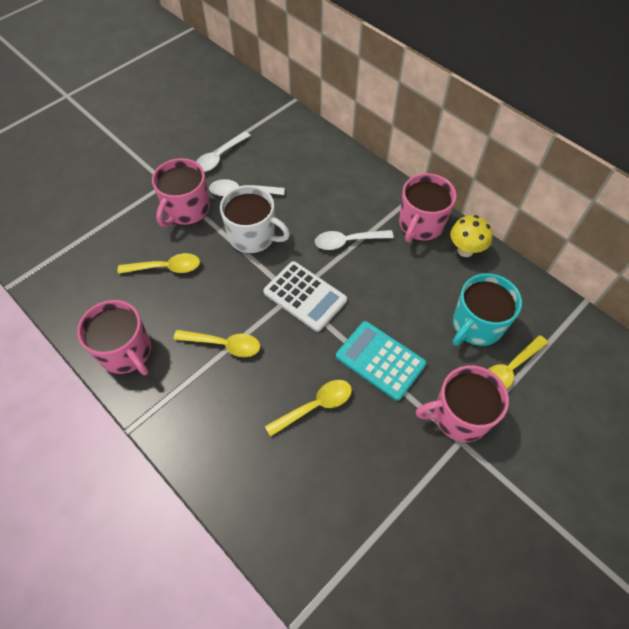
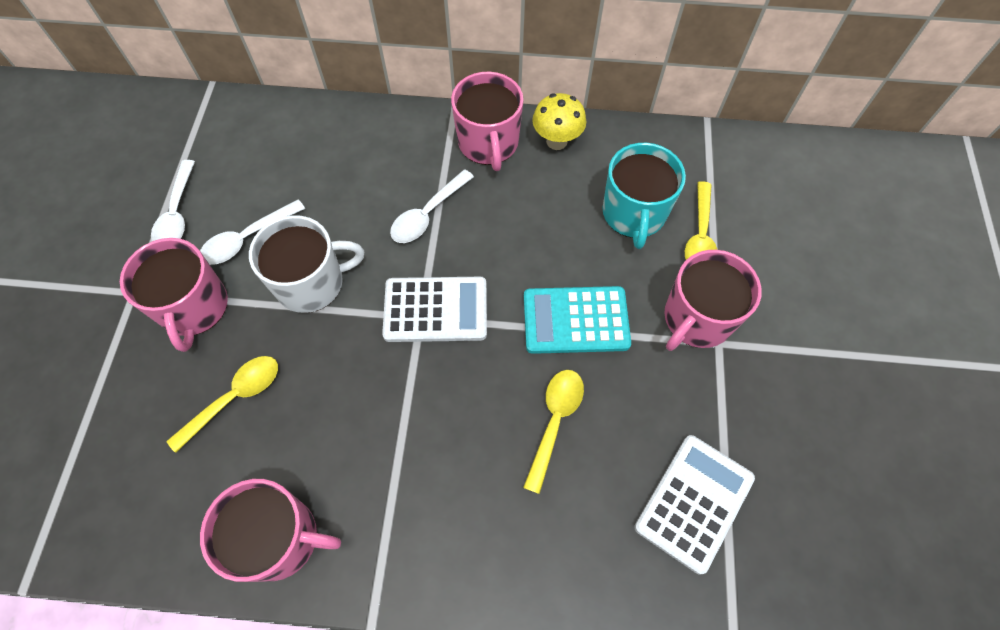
camera: 40 degrees left, 5 degrees up
yellow spoon [173,330,260,357] -> none
none -> white calculator [635,435,755,574]

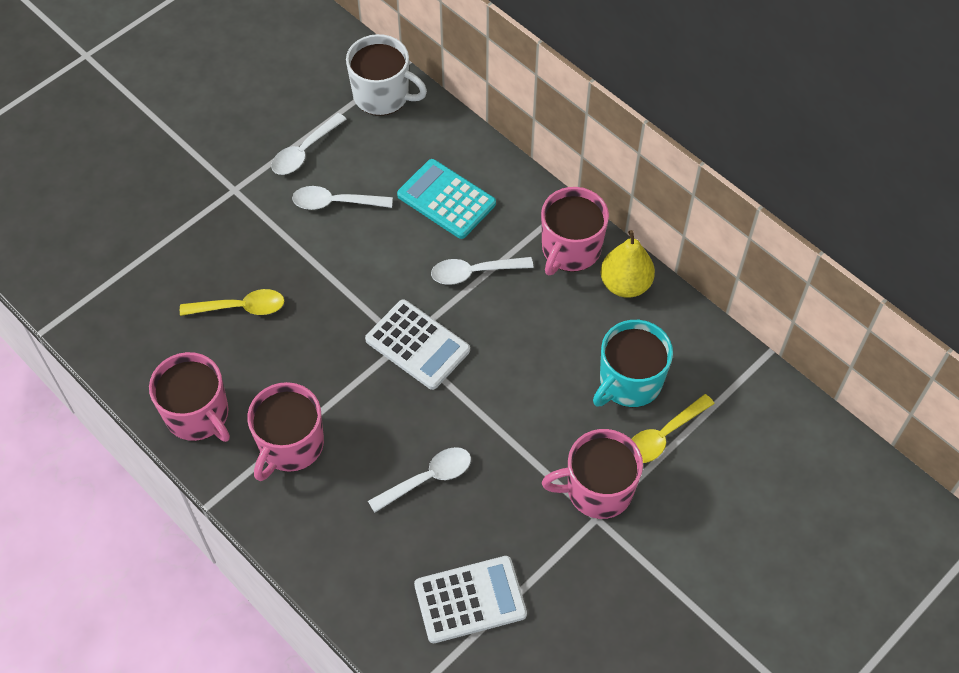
camera: 40 degrees right, 5 degrees down
pink mug [120,238,228,352] -> pink mug moved to [247,382,324,481]
white mug [249,215,364,313] -> white mug moved to [346,34,427,116]
yellow spoon [523,370,584,494] -> white spoon [368,447,471,513]
turquoise calculator [524,286,631,354] -> turquoise calculator moved to [397,159,496,239]
yellow mushroom [532,93,586,150] -> yellow pear [601,230,655,298]

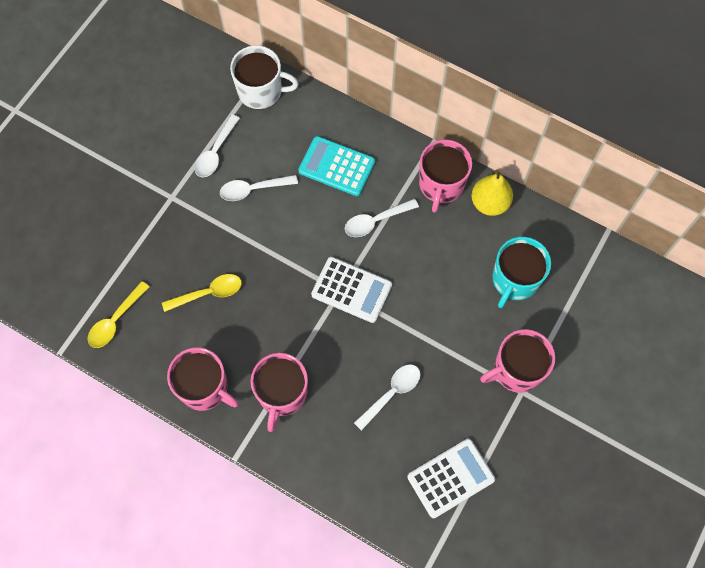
camera: 15 degrees left, 10 degrees up
yellow spoon [631,394,715,463] -> yellow spoon moved to [88,281,149,348]

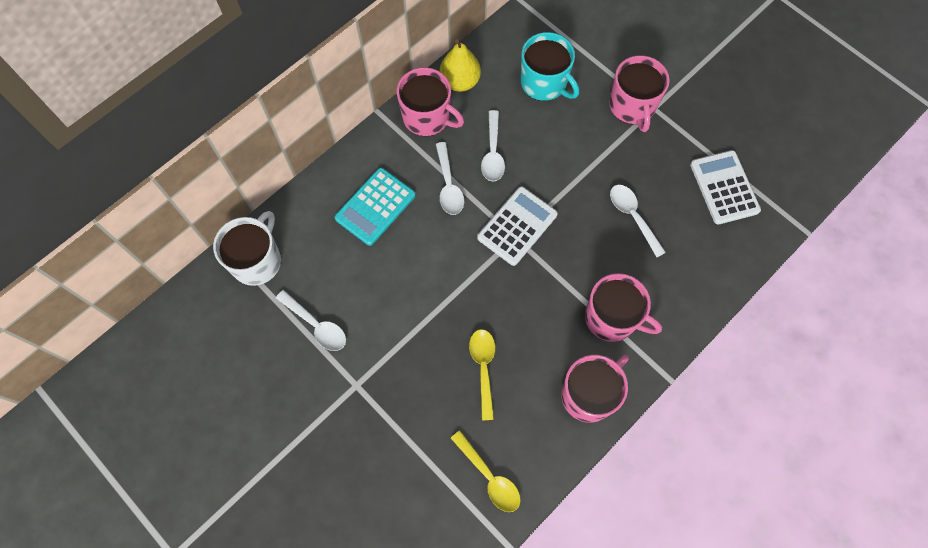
camera: 75 degrees left, 0 degrees up
white spoon [220,175,298,201] -> white spoon moved to [481,110,505,181]

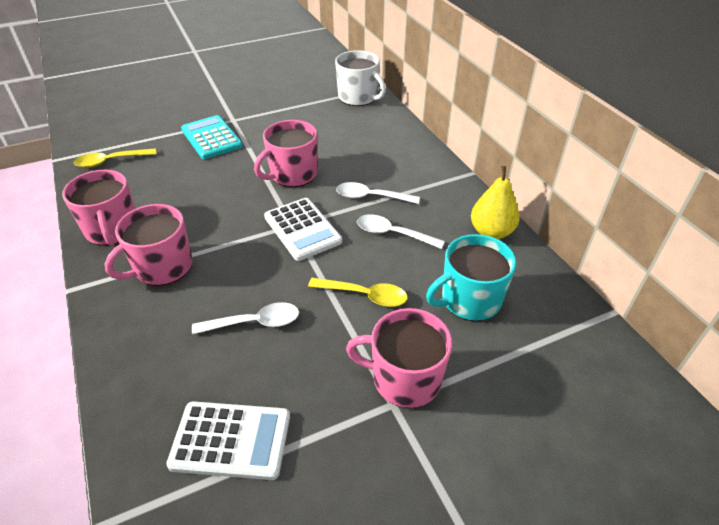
camera: 110 degrees right, 25 degrees down
white spoon [276,290,346,351] -> none
turquoise calculator [335,168,416,246] -> turquoise calculator moved to [181,115,243,159]
pink mug [397,67,464,136] -> pink mug moved to [254,120,318,187]
yellow spoon [469,329,495,421] -> yellow spoon moved to [308,278,407,307]

